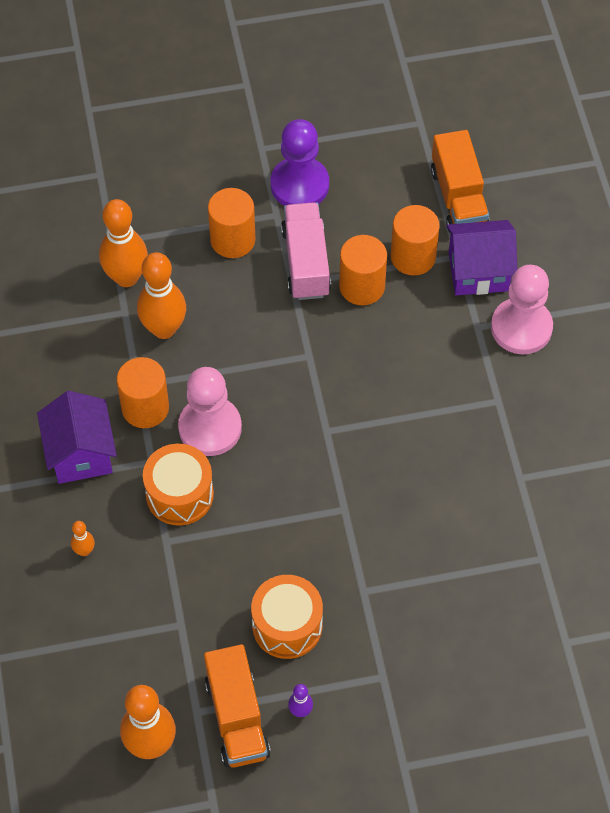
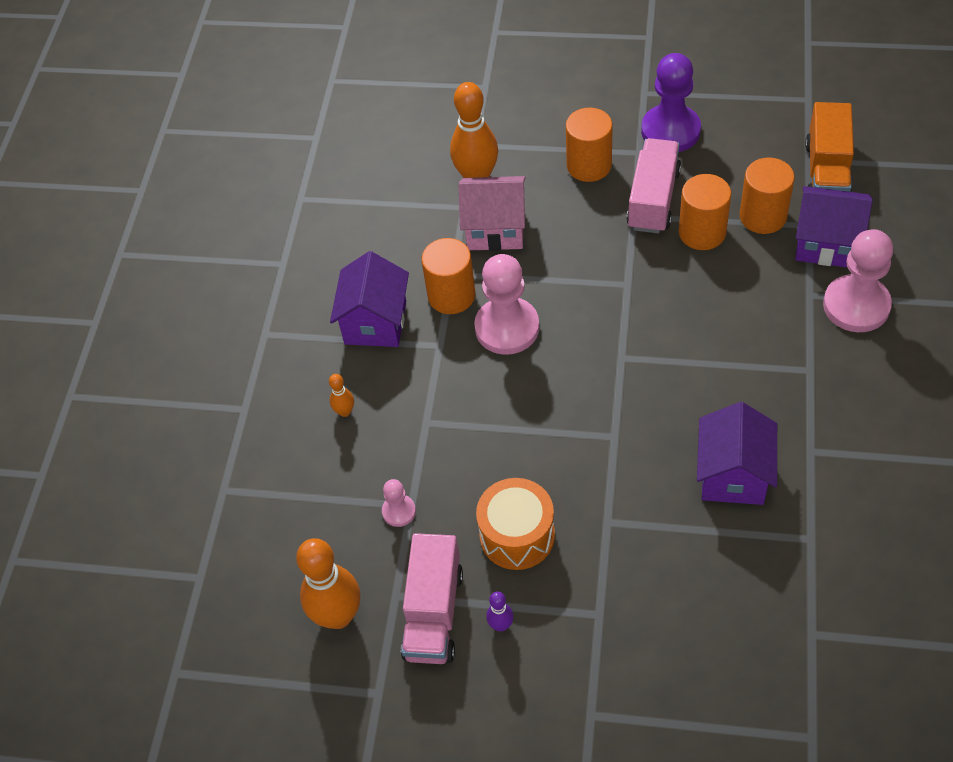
camera: 25 degrees right, 5 degrees down
orange bowling pin [137,252,186,339] -> pink house [459,176,525,251]
orange drum [143,444,214,526] -> none
orange truck [204,644,271,768] -> pink truck [401,533,463,664]
none -> pink pawn [382,479,416,527]
none -> purple house [697,402,777,505]

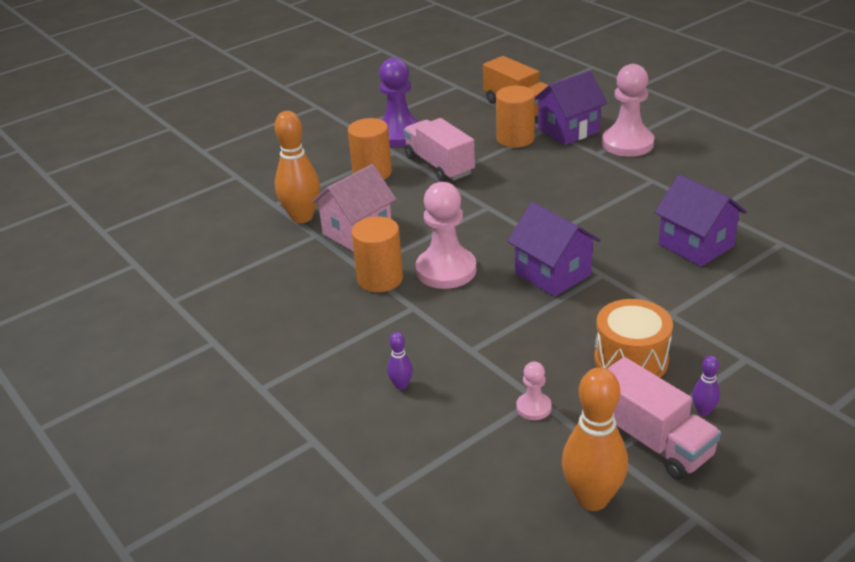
camera: 50 degrees left, 20 degrees down
orange bowling pin [329,374,354,417] -> purple bowling pin [387,332,413,390]
purple house [330,251,409,347] -> purple house moved to [507,202,600,297]
orange cylinder [679,174,731,250] -> none

